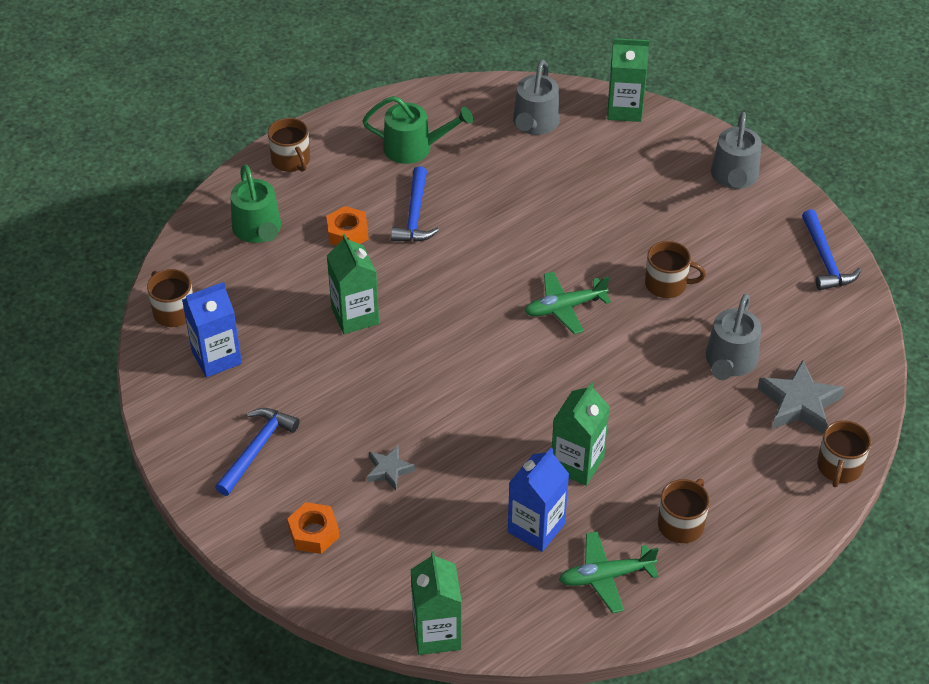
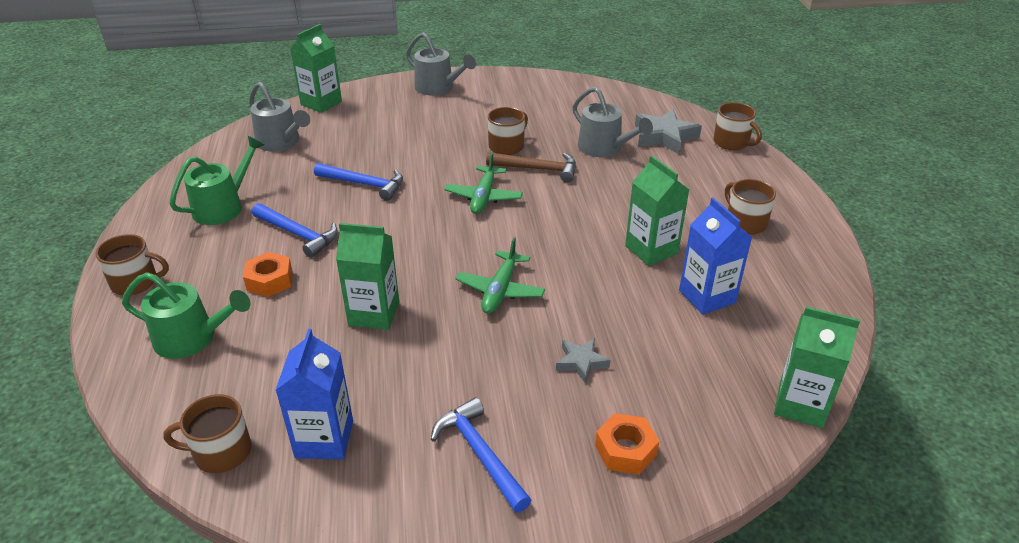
camera: 60 degrees left, 10 degrees down
green plane [559,531,659,613] -> green plane moved to [456,237,545,314]
blue hammer [802,209,861,290] -> blue hammer moved to [314,163,403,201]
none -> brown hammer [486,152,576,183]

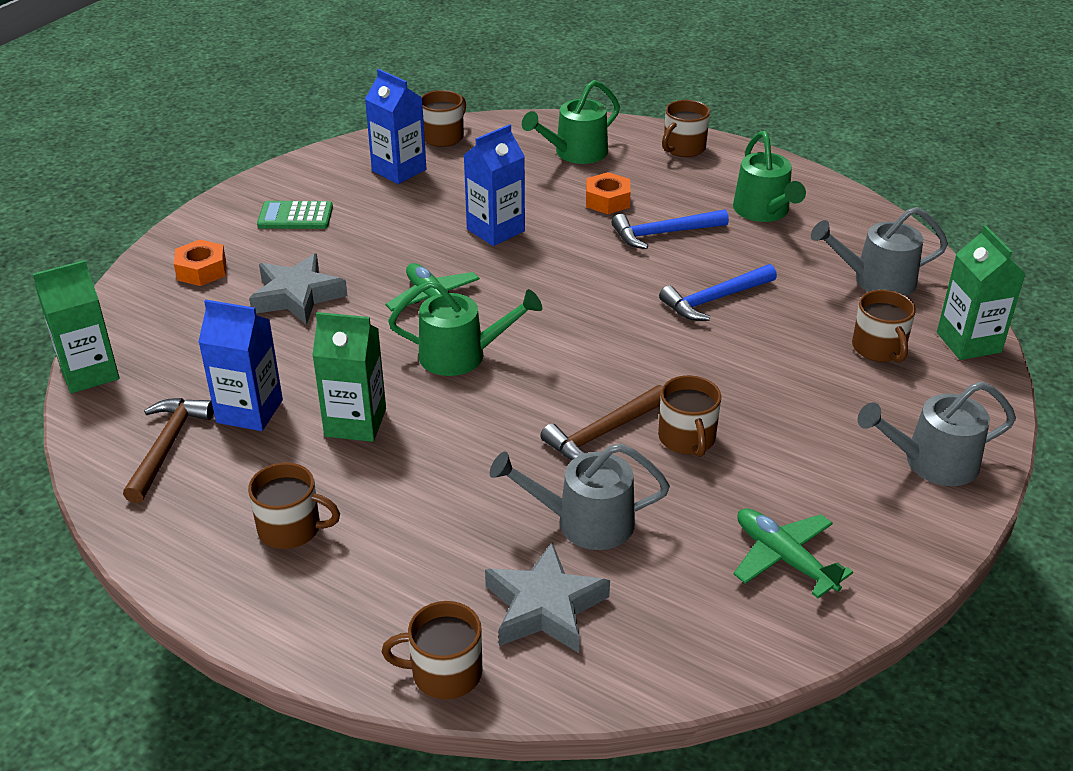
camera: 130 degrees right, 0 degrees up
green carton [336,223,399,330] -> blue carton [464,124,525,246]
blue hammer [431,397,532,513] -> green calculator [257,201,333,229]
green plane [444,152,523,214] -> green plane moved to [734,508,853,598]
grey star [556,338,611,384] -> grey star [249,254,348,325], size x1.75
none -> brown hammer [123,398,214,503]
none -> green watering can [388,281,542,376]
none -> brown mug [852,290,916,363]

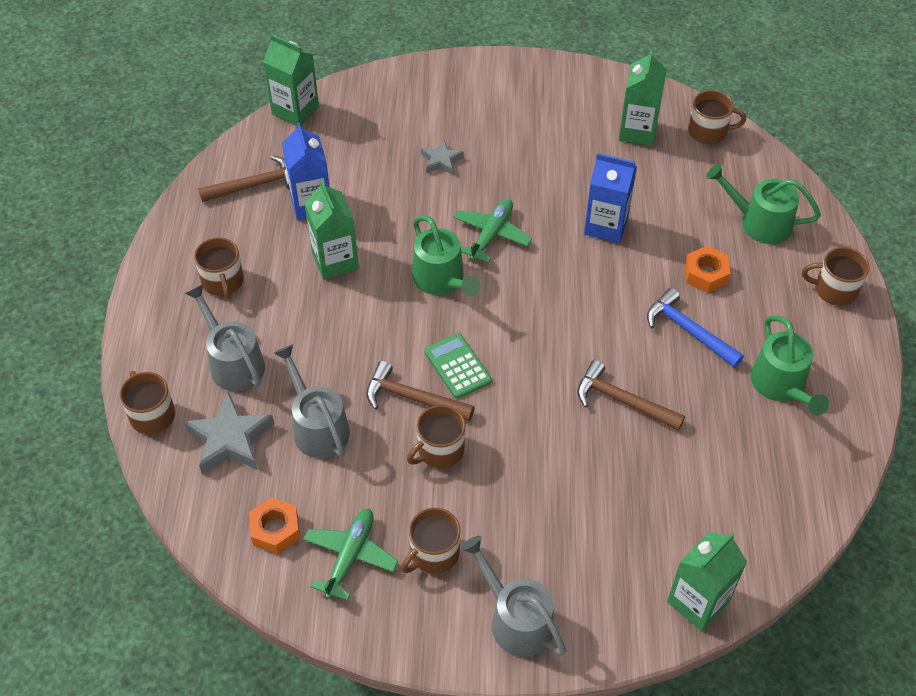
camera: 60 degrees right, 15 degrees up
orange nut [174,240,226,286] -> orange nut moved to [249,497,300,554]
grey star [249,254,348,325] -> grey star [421,139,464,175], size x0.57
green calculator [257,201,333,229] -> green calculator moved to [425,333,492,399]
blue carton [365,69,426,184] -> green carton [619,49,667,146]
blue hammer [659,264,777,321] -> brown hammer [577,360,685,431]
green watering can [733,131,806,222] -> green watering can turned 60 degrees counterclockwise [751,315,829,416]
grey watering can [811,207,948,296] -> grey watering can moved to [185,284,265,391]
brown mug [852,290,916,363] -> brown mug moved to [401,508,460,574]

